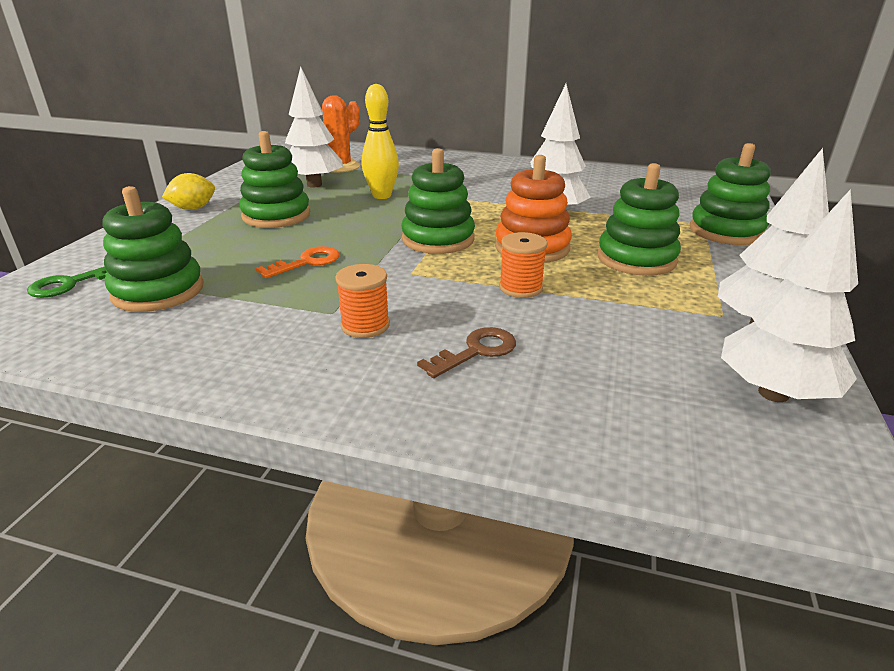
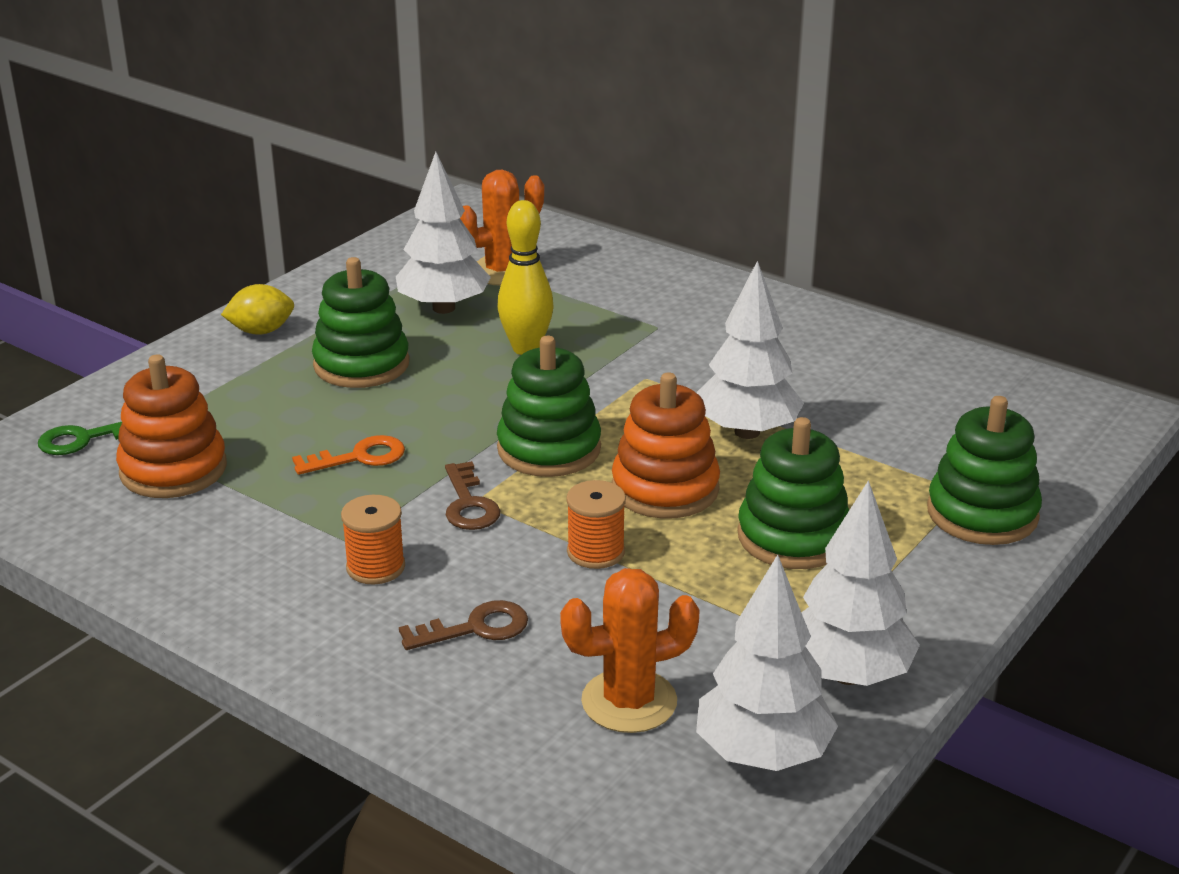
camera: 20 degrees right, 0 degrees up
green stacking toy [102,186,204,312] -> orange stacking toy [116,354,227,498]
none -> brown key [445,461,500,530]
none -> orange cactus [560,568,700,733]

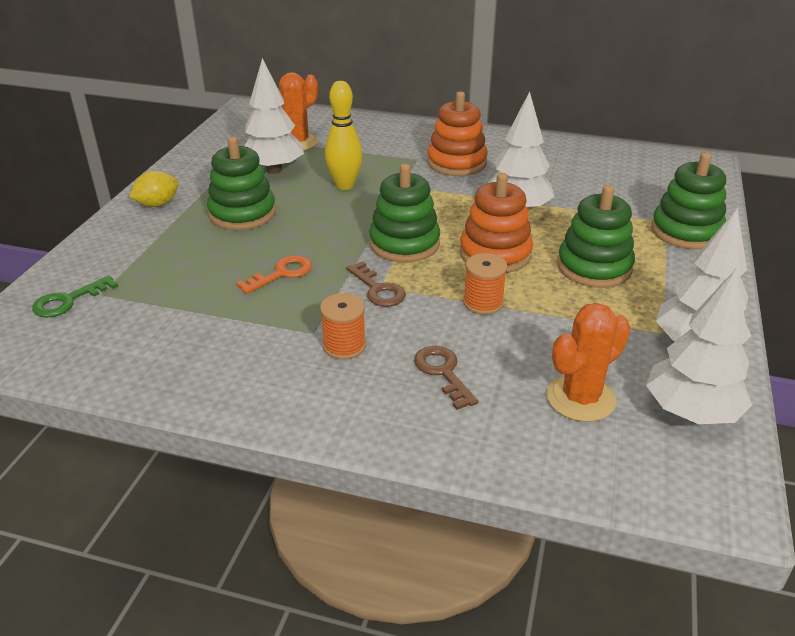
camera: 20 degrees left, 5 degrees up
orange stacking toy [116,354,227,498] -> orange stacking toy moved to [427,91,488,176]
brown key [399,600,528,650] -> brown key turned 75 degrees counterclockwise [414,346,478,410]

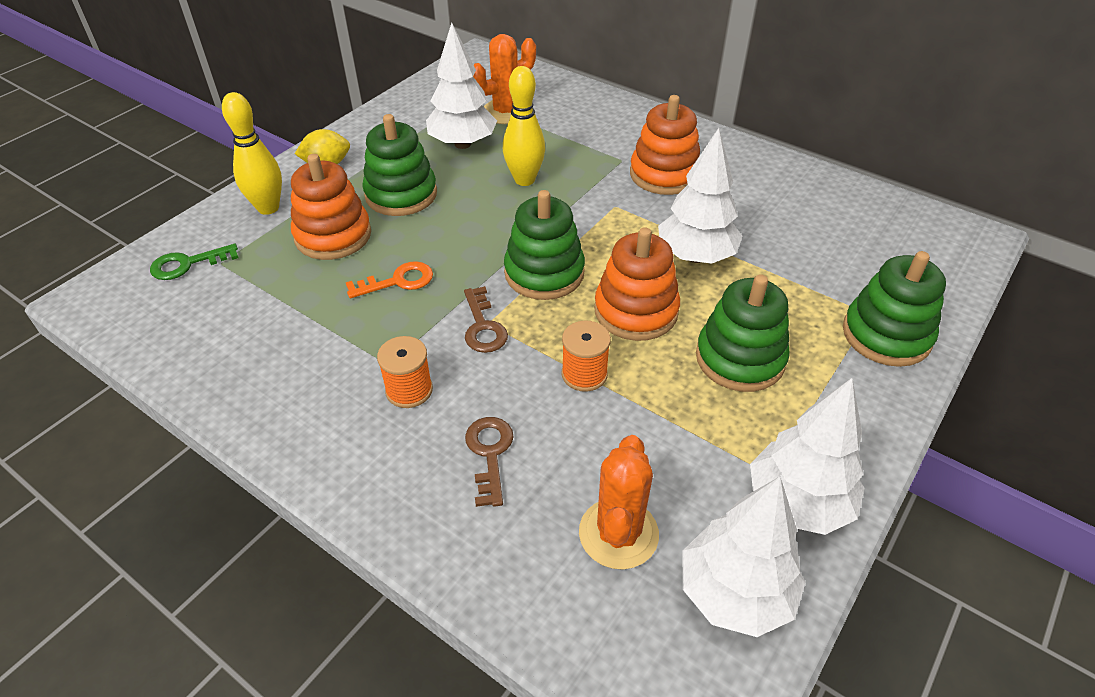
camera: 20 degrees right, 10 degrees up
orange cactus [547,303,631,422] -> orange cactus turned 60 degrees counterclockwise [579,435,659,570]
none -> yellow bowling pin [222,92,282,215]
none -> orange stacking toy [291,154,371,260]

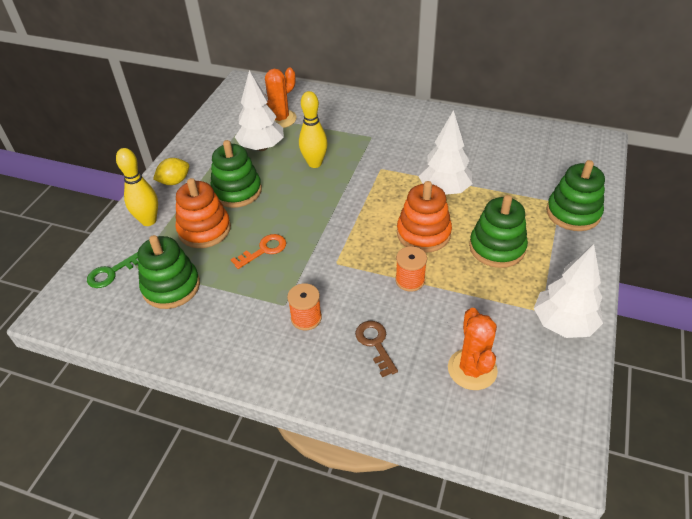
camera: 15 degrees left, 0 degrees up
brown key [464,286,508,353] -> none
green stacking toy [504,190,585,300] -> green stacking toy moved to [138,235,200,309]
orange stacking toy [630,95,700,195] -> none
white tree [683,476,806,637] -> none

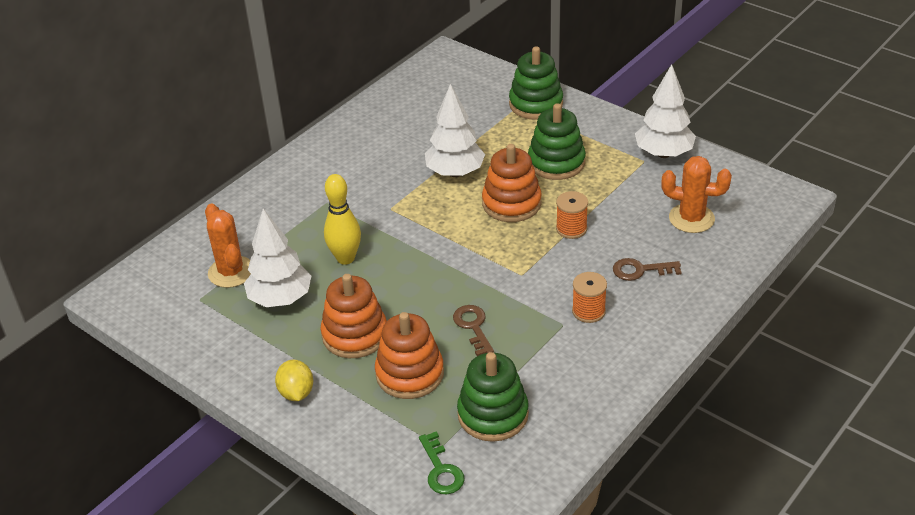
camera: 70 degrees left, 5 degrees down
yellow bowling pin [116,148,158,226] -> none
green stacking toy [210,140,262,208] -> orange stacking toy [321,274,387,358]
orange key [231,234,286,269] -> brown key [453,305,494,356]

